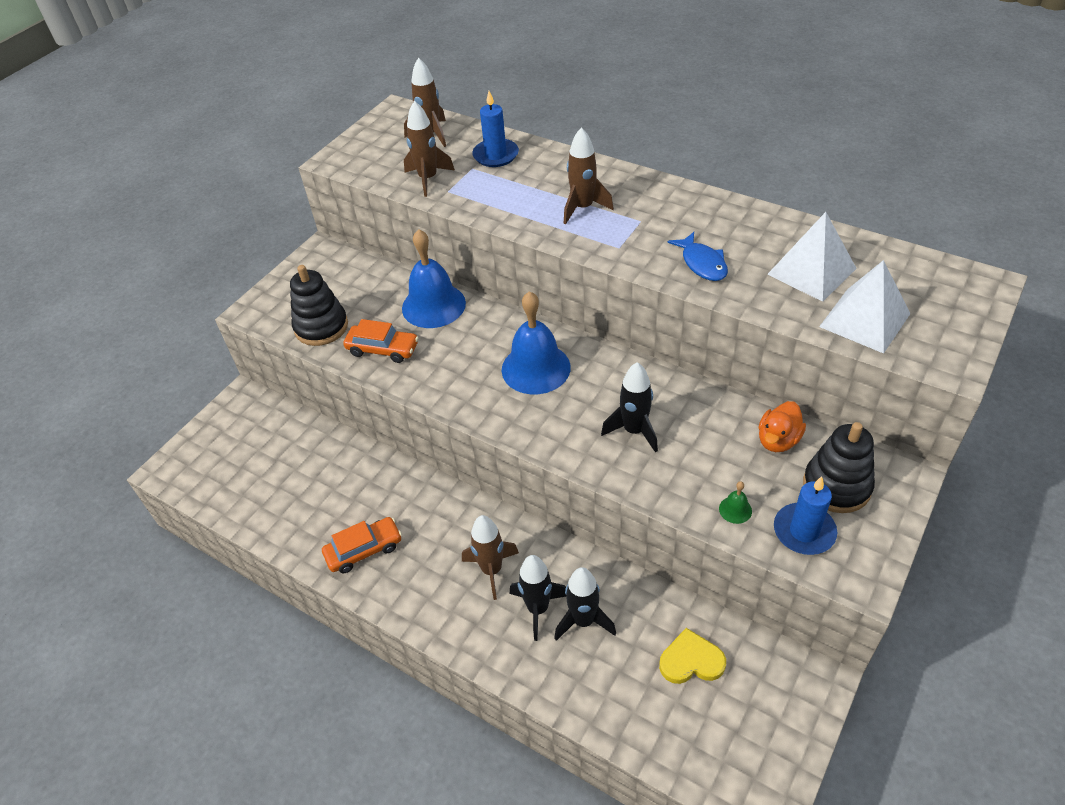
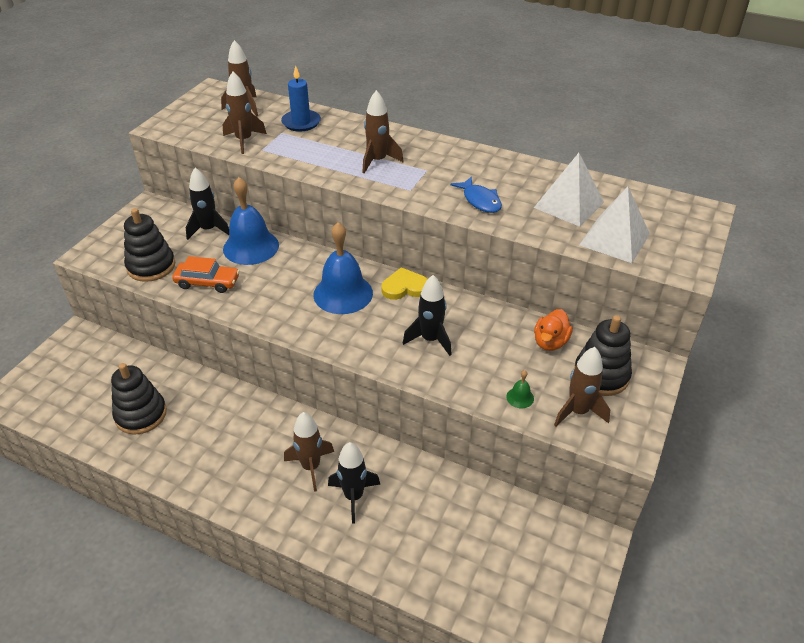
camera: 10 degrees left, 5 degrees down
orange car [322,517,402,573] -> none
black rocket [554,567,616,641] -> black rocket moved to [186,168,229,240]
yellow heart [659,628,726,684] -> yellow heart moved to [381,267,428,300]
blue candle [774,476,837,555] -> brown rocket [554,347,610,426]
none -> black stacking toy [111,363,167,435]

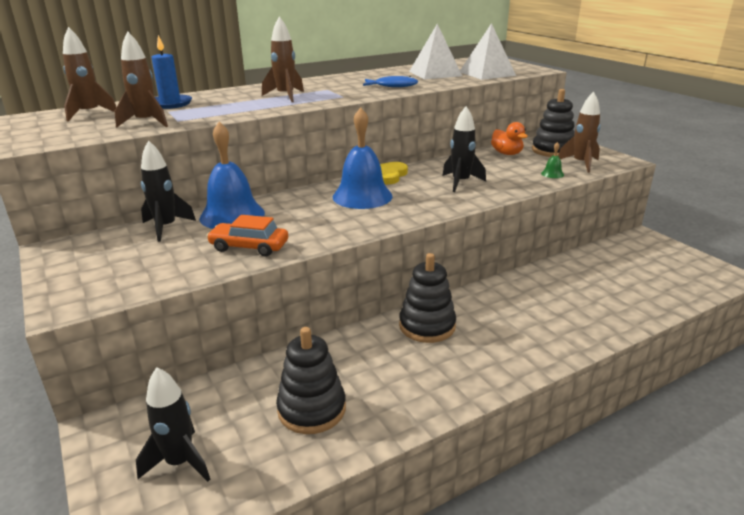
camera: 55 degrees left, 15 degrees down
black stacking toy [124,208,175,282] -> black stacking toy moved to [399,253,456,343]
orange car [172,256,240,293] -> orange car turned 120 degrees counterclockwise [207,215,288,256]
brown rocket [284,412,334,492] -> none
black rocket [328,442,380,523] -> black rocket moved to [136,367,210,482]

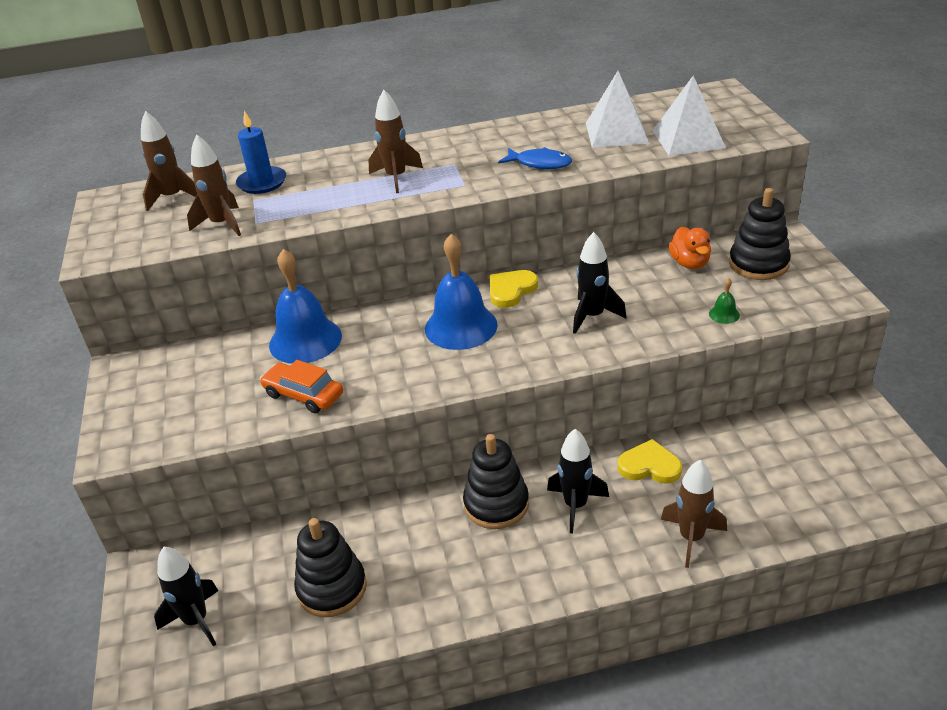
camera: 20 degrees right, 10 degrees up
black rocket [141,140,196,242] -> black rocket moved to [547,429,609,534]
brown rocket [558,92,601,173] -> brown rocket moved to [661,460,727,568]
none -> yellow heart [618,439,682,484]

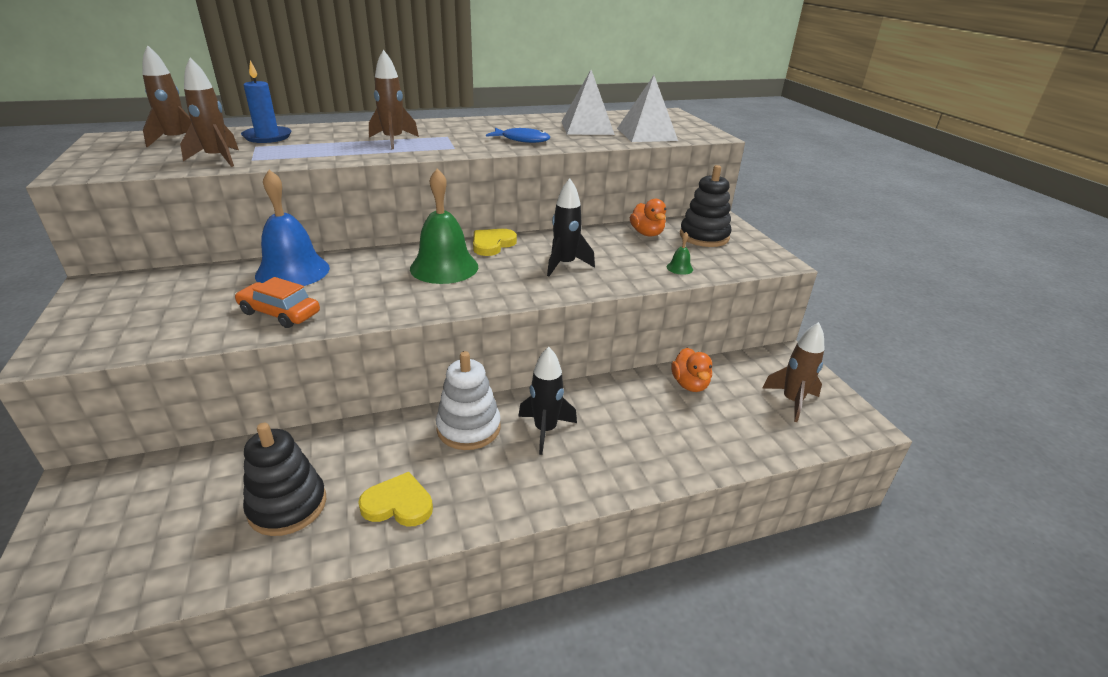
camera: 10 degrees left, 5 degrees down
black rocket [154,546,218,647] -> none
blue bell [425,234,498,350] -> green bell [410,169,478,284]
black stacking toy [463,434,529,529] -> white stacking toy [436,351,501,450]
yellow heart [618,439,682,484] -> yellow heart moved to [358,472,433,527]
brown rocket [661,460,727,568] -> brown rocket moved to [763,322,824,422]
none -> orange duck [671,348,712,392]

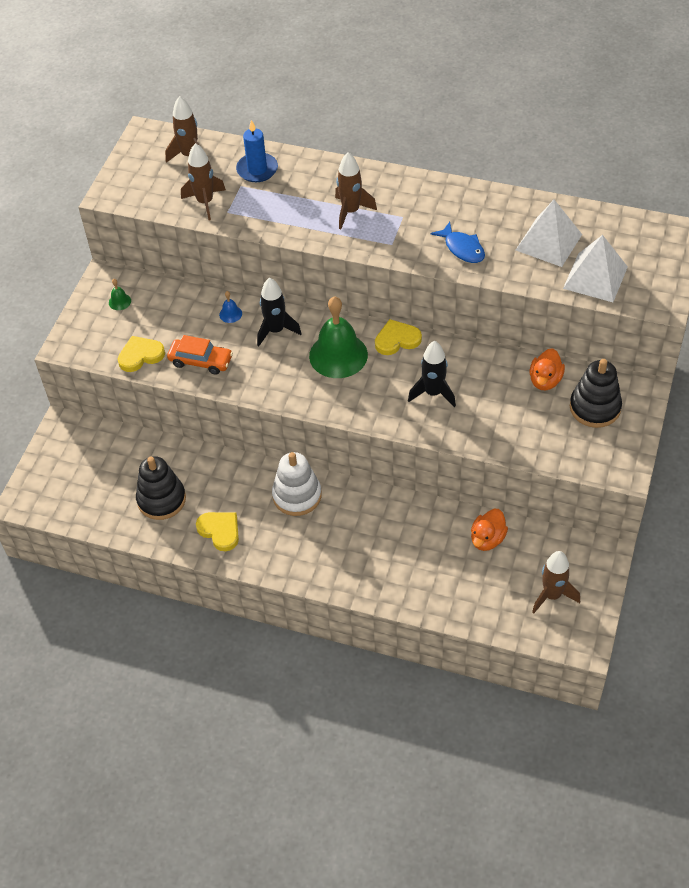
camera: 40 degrees right, 20 degrees up
orange car [235,277,320,328] -> orange car turned 135 degrees clockwise [167,335,233,375]
blue bell [255,170,330,286] -> blue bell [219,291,242,323], size x0.40
black rocket [518,347,577,455] -> black rocket moved to [257,277,302,346]
green bell [667,232,693,275] -> green bell moved to [109,279,131,310]
none -> yellow heart [118,336,165,372]

